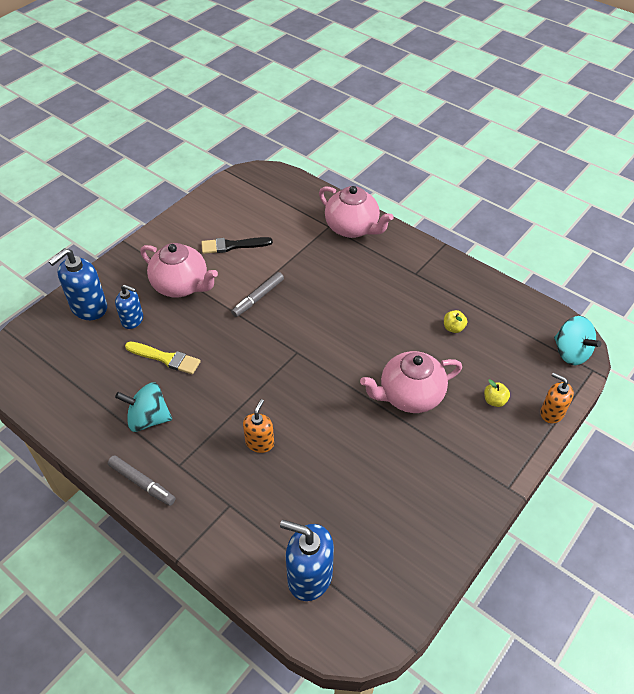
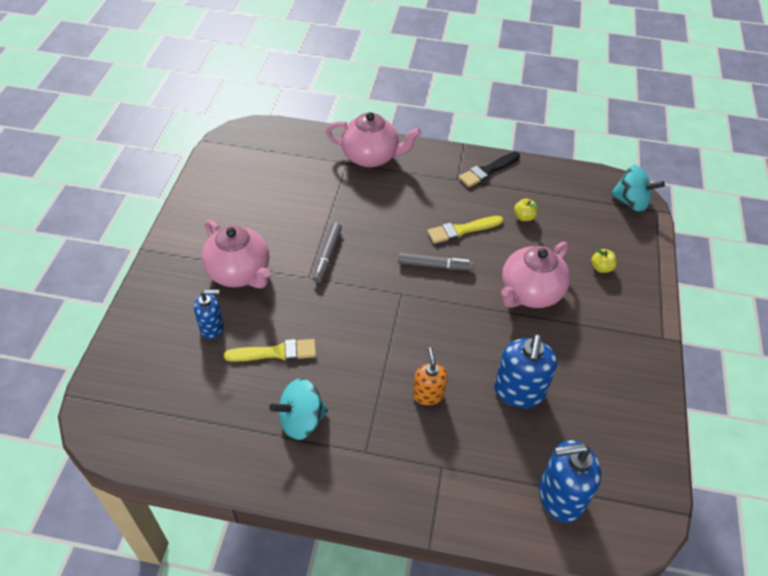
camera: 30 degrees left, 0 degrees up
blue soap dispenser [48,248,107,320] -> blue soap dispenser moved to [494,334,557,408]
grey marker [108,455,175,506] -> grey marker moved to [398,253,474,271]
pink teapot [140,243,218,297] -> pink teapot turned 45 degrees clockwise [202,220,270,288]
black brush [201,237,273,254] -> black brush moved to [459,152,520,187]
orange soap dispenser [540,373,574,423] -> none
none -> yellow brush [427,216,503,244]

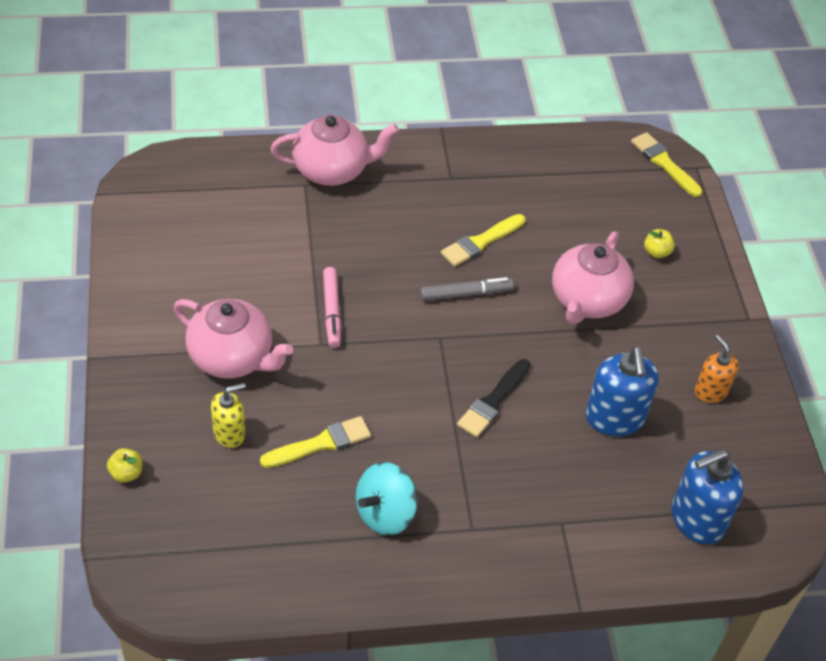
camera: 20 degrees left, 0 degrees up
blue soap dispenser [194,290,224,339] -> yellow soap dispenser [211,383,246,448]
grey marker [313,223,342,283] -> pink marker [323,267,341,348]
orange soap dispenser [413,348,448,405] -> orange soap dispenser moved to [695,335,739,403]
black brush [459,152,520,187] -> black brush moved to [457,359,531,438]
yellow apple [514,199,538,221] -> yellow apple moved to [107,448,142,483]
turquoise spinning top [611,165,665,212] -> yellow brush [631,132,703,197]

